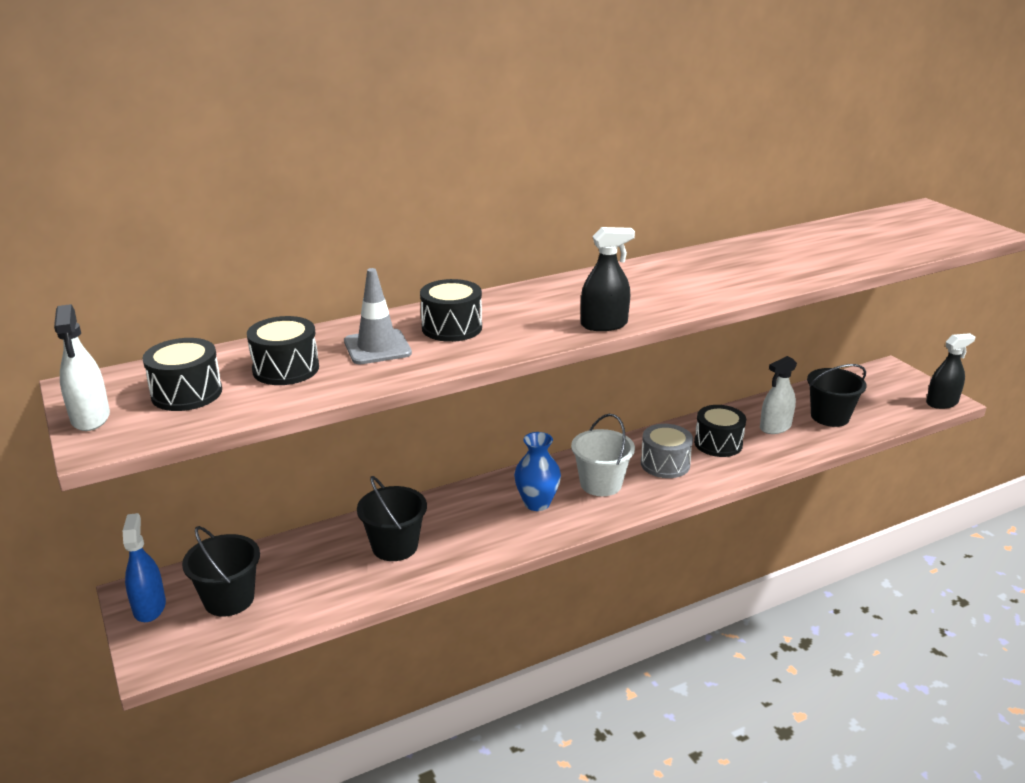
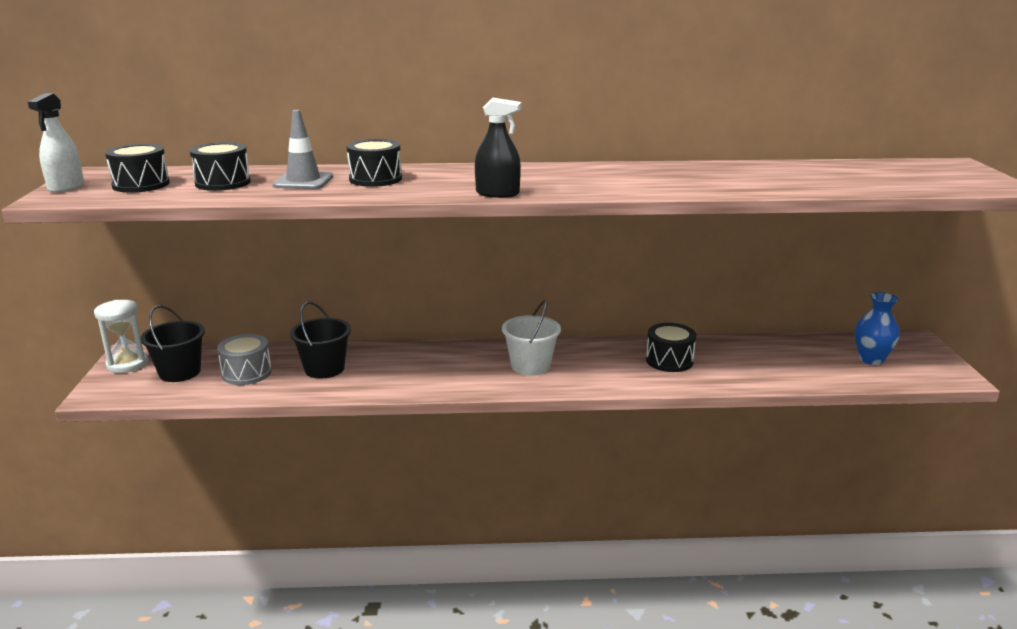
camera: 25 degrees right, 5 degrees down
blue spray bottle [123,513,166,622] -> white hourglass [94,300,148,373]
blue vase [514,432,561,511] -> blue vase moved to [855,292,900,365]
grey drum [641,424,693,478] -> grey drum moved to [217,334,272,385]
white spray bottle [760,356,797,434] -> none
black bucket [807,364,867,427] -> none
black spray bottle [926,333,976,409] -> none

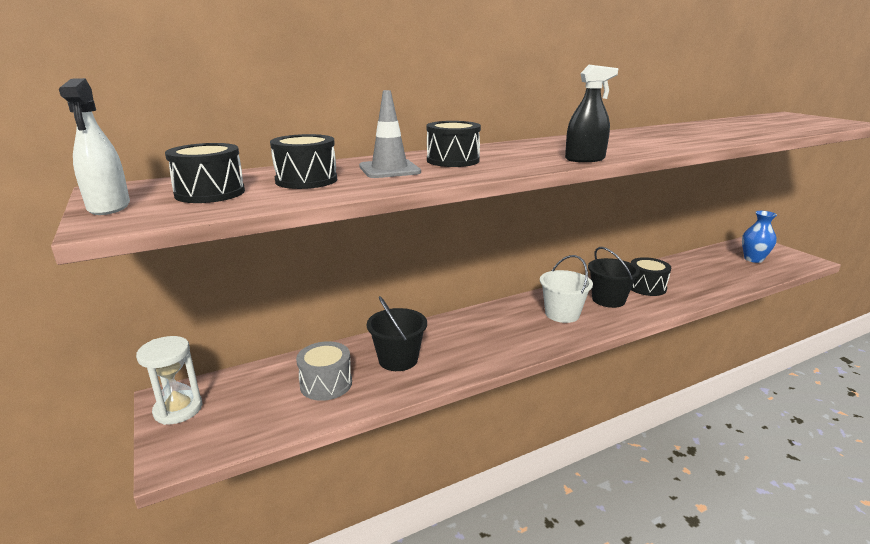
camera: 25 degrees left, 0 degrees up
black bucket [140,305,205,382] -> black bucket moved to [588,247,640,308]

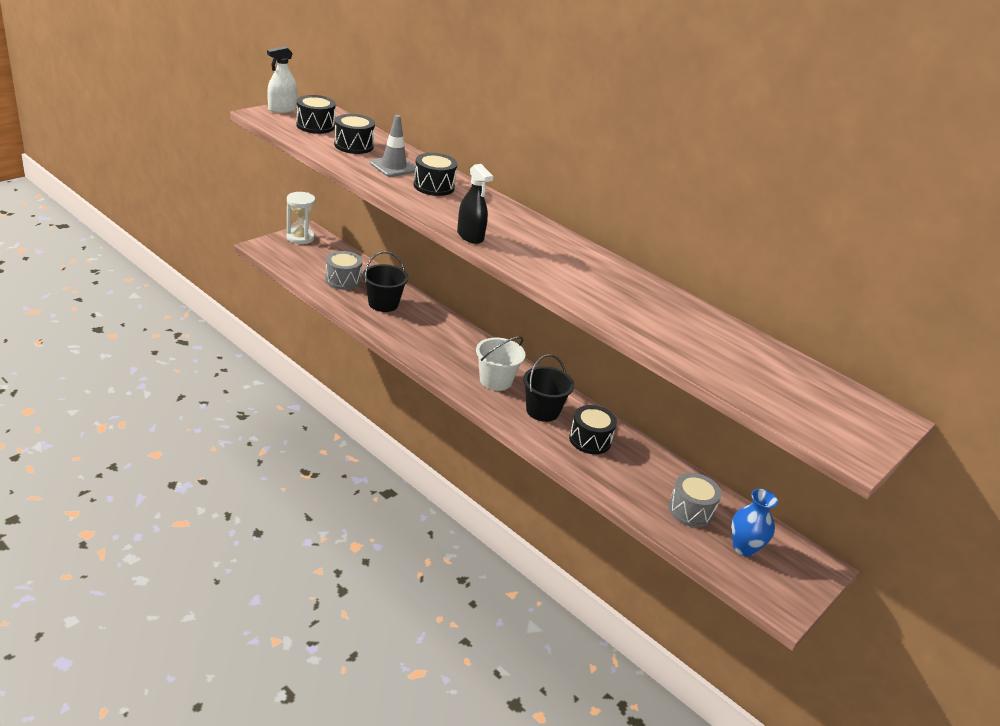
camera: 65 degrees right, 10 degrees up
none -> grey drum [668,473,722,527]

